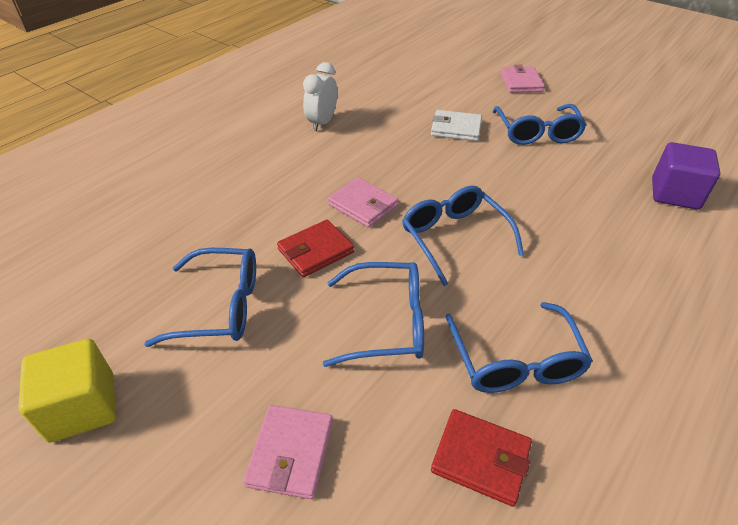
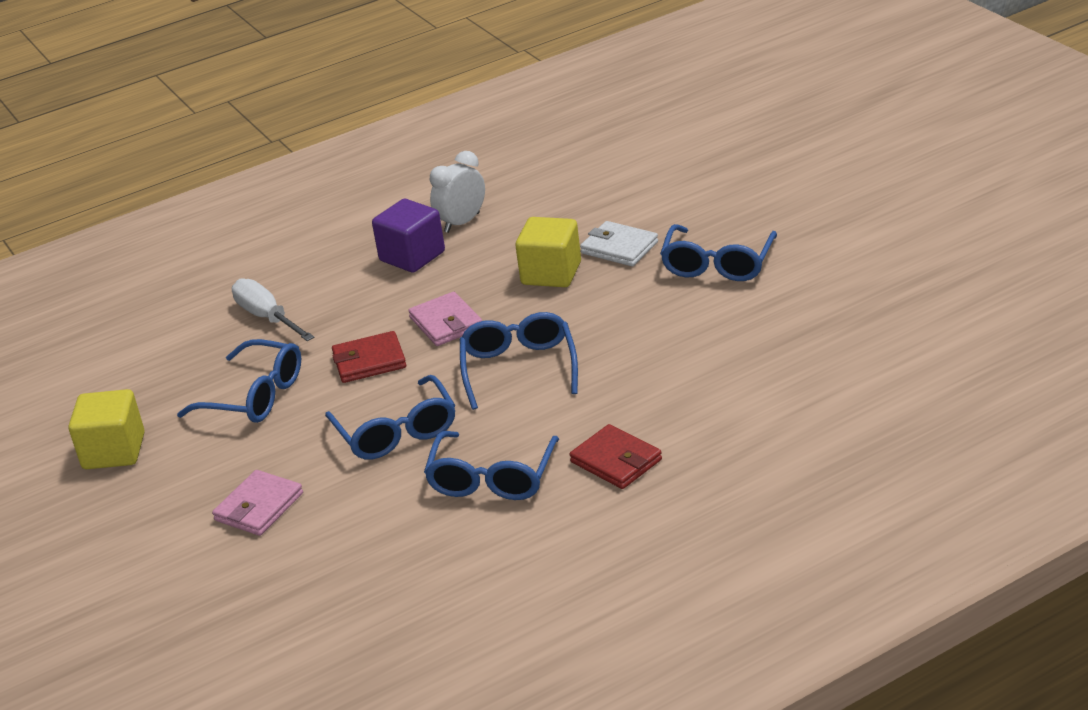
camera: 25 degrees right, 10 degrees down
blue glasses [323,262,424,367] -> blue glasses turned 45 degrees clockwise [325,375,456,459]
red wallet [431,409,532,507] -> red wallet moved to [570,424,662,489]
pink wallet [500,65,545,93] -> none
purple cube [652,142,720,209] -> purple cube moved to [372,199,445,273]
none -> white screwdriver [232,278,315,341]
none -> yellow cube [515,217,581,287]

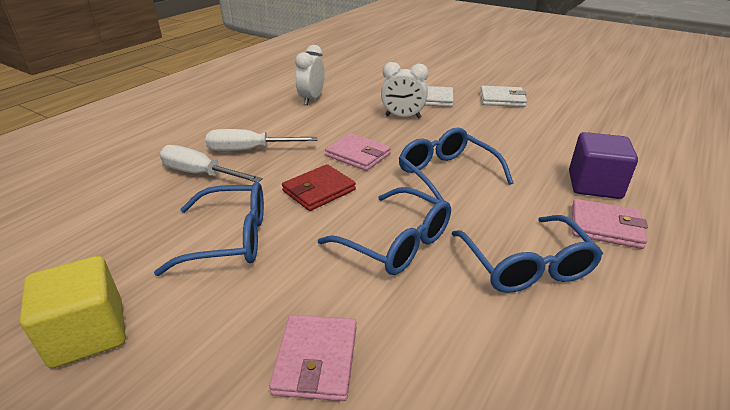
camera: 30 degrees left, 0 degrees up
purple cube [372,199,445,273] -> purple cube moved to [569,132,638,199]
yellow cube [515,217,581,287] -> white clock [381,62,429,119]
red wallet [570,424,662,489] -> pink wallet [572,199,648,249]
blue glasses [660,224,777,281] -> white wallet [480,86,527,107]
none -> white screwdriver [206,129,318,151]

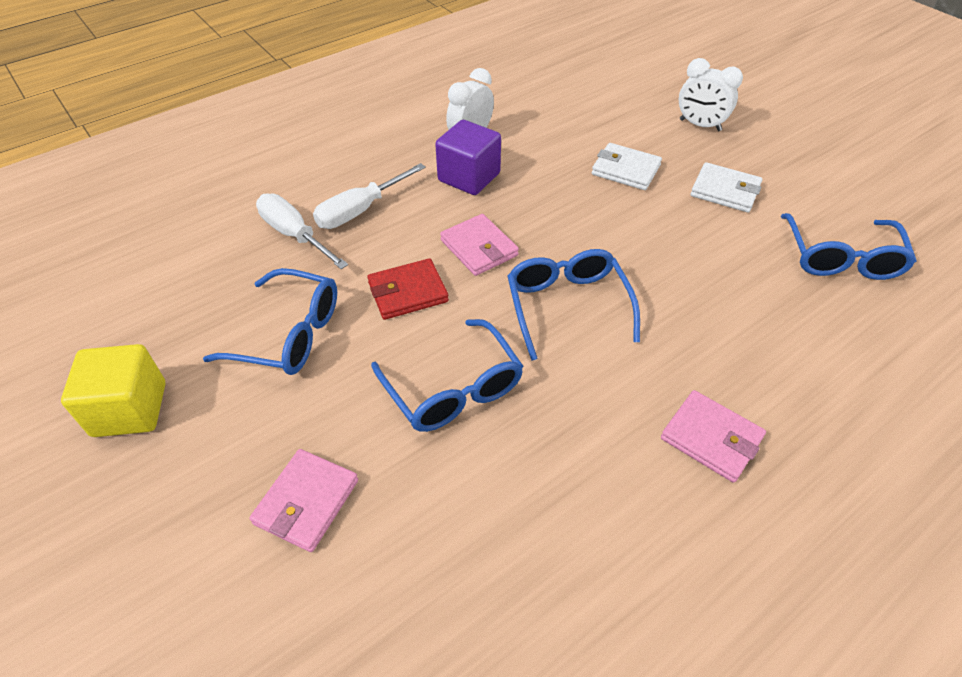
camera: 20 degrees right, 15 degrees up
white screwdriver [206,129,318,151] -> white screwdriver turned 60 degrees counterclockwise [313,163,426,229]
white clock [381,62,429,119] -> white clock moved to [679,58,743,131]
blue glasses [452,215,603,293] -> blue glasses moved to [781,213,917,280]
purple cube [569,132,638,199] -> purple cube moved to [435,120,501,195]

